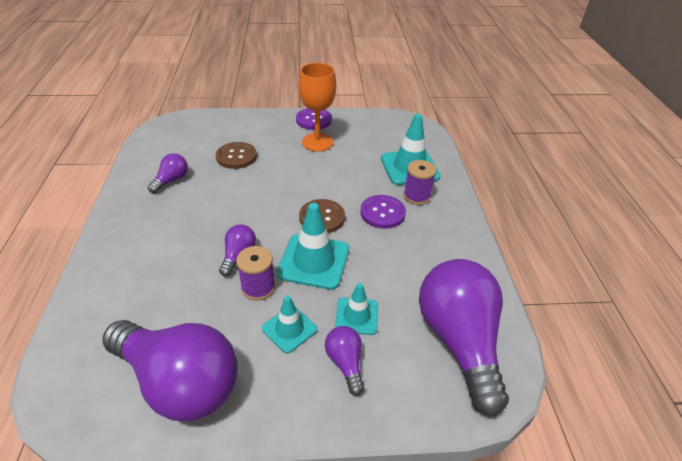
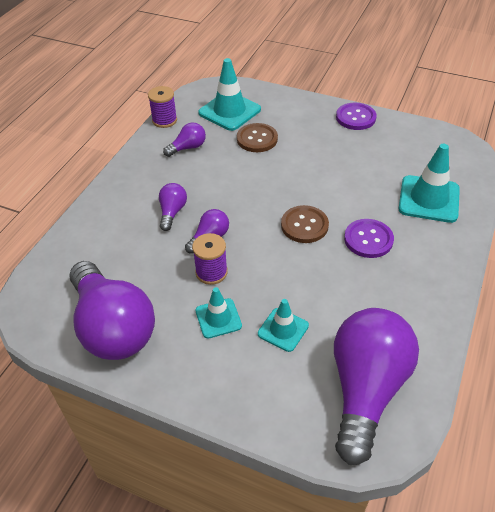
camera: 30 degrees right, 5 degrees up
turquoise traffic cone [277,203,349,290] -> turquoise traffic cone moved to [198,58,261,131]
orange goblet [299,63,336,152] -> none
purple light bulb [325,326,364,396] -> purple light bulb moved to [159,183,187,231]
purple spool [403,160,436,205] -> purple spool moved to [148,86,177,128]

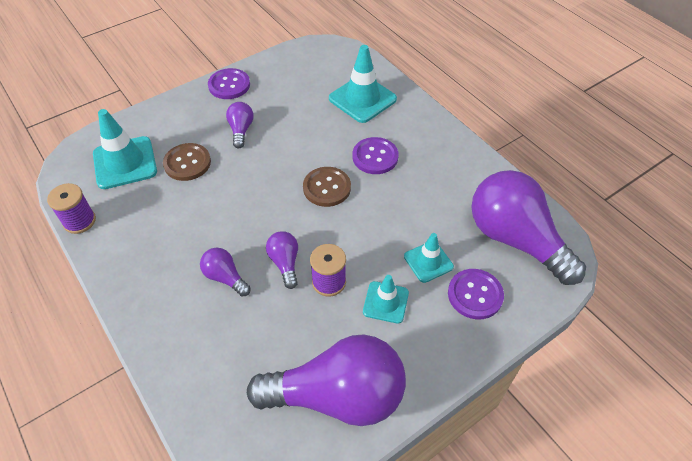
camera: 60 degrees left, 5 degrees up
purple light bulb [163,122,206,157] -> purple light bulb moved to [226,102,254,148]
none -> purple button [448,269,504,319]

